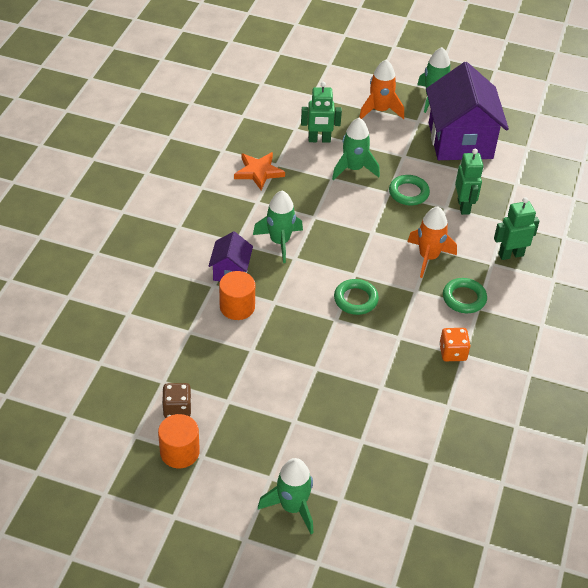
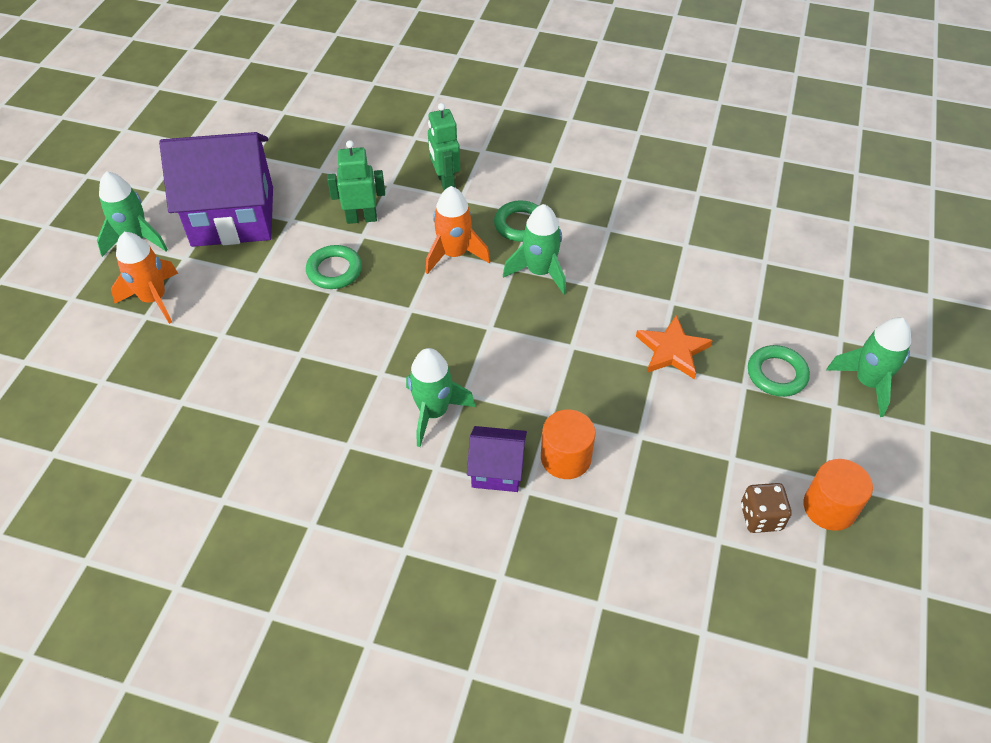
camera: 90 degrees left, 5 degrees up
orange star [234,152,285,190] -> orange star moved to [636,315,713,379]
green robot [301,82,342,143] -> none
green rocket [332,118,380,180] -> green rocket moved to [503,204,566,295]
green ring [334,279,379,315] -> green ring moved to [748,345,810,397]
orange dice [439,328,471,361] -> none

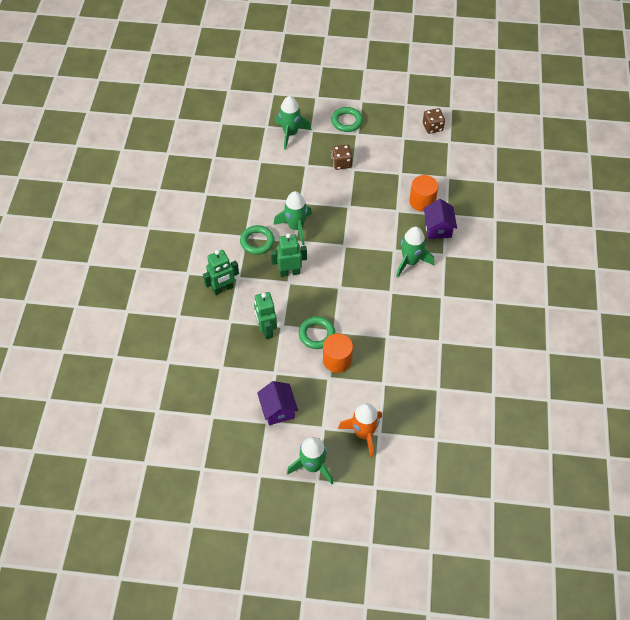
camera: 100 degrees left, 5 degrees up
purple house [159,132,273,247] -> purple house [257,381,298,425], size x0.48
orange rocket [425,186,491,274] -> green robot [271,233,307,277]
orange star [636,315,713,379] -> brown dice [332,144,352,170]
orange cylinder [803,459,873,531] -> orange cylinder moved to [323,333,353,373]
green rocket [827,317,911,417] -> green rocket moved to [275,96,311,150]

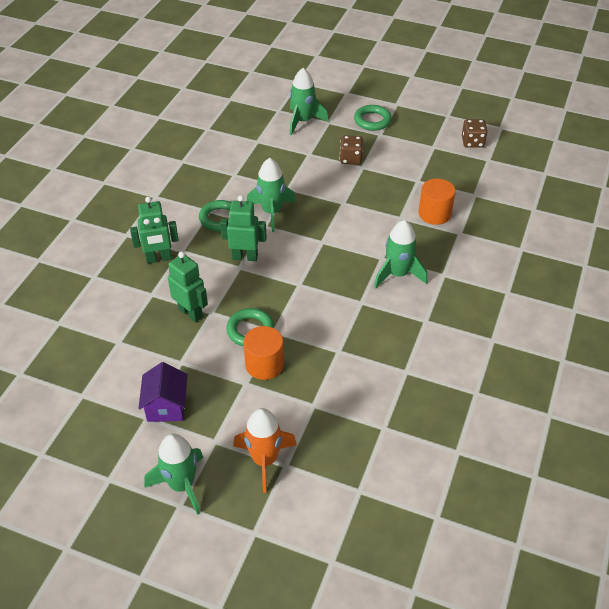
camera: 15 degrees right, 10 degrees down
green robot [254,292,277,339] -> green robot turned 135 degrees clockwise [168,251,208,322]
purple house [424,199,457,239] -> none

